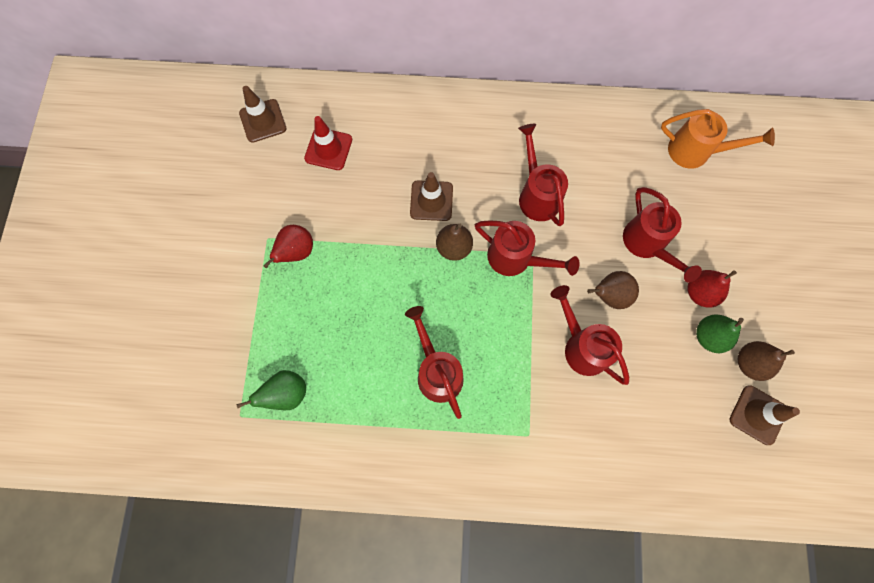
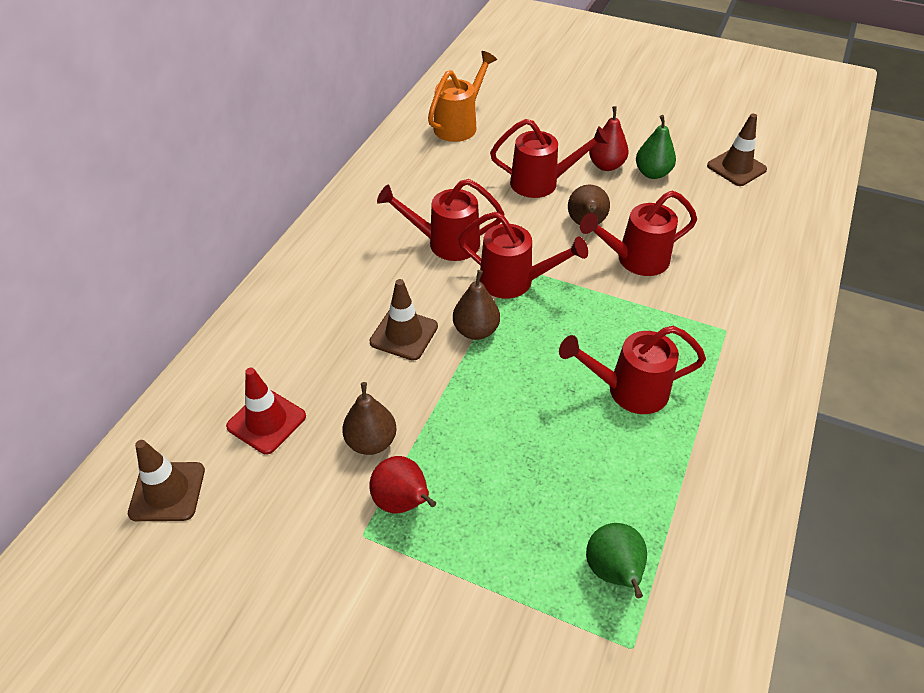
camera: 70 degrees left, 25 degrees down
red watering can [475,221,580,276] -> red watering can turned 60 degrees clockwise [458,212,588,299]
brown pear [738,341,795,381] -> brown pear moved to [342,382,397,455]

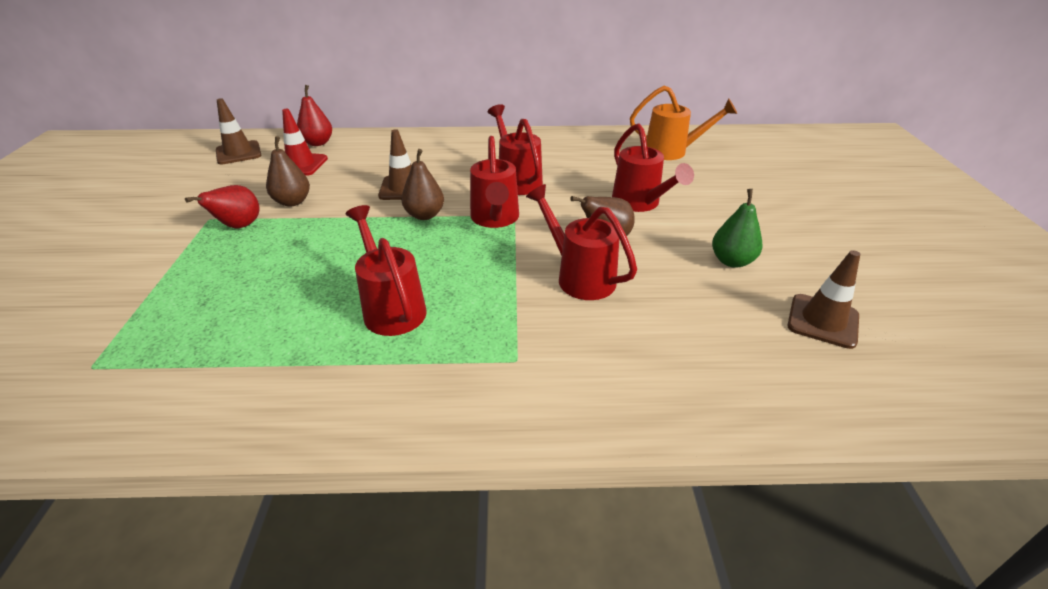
camera: 65 degrees right, 10 degrees down
green pear [586,523,647,598] -> none
red pear [589,106,629,171] -> red pear moved to [297,85,332,146]

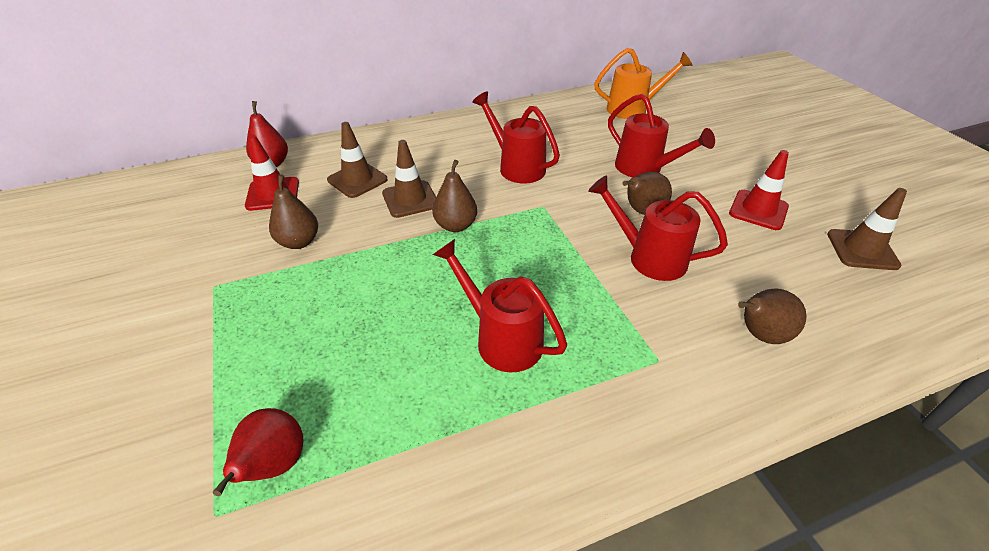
camera: 20 degrees left, 5 degrees up
red pear [185,185,260,228] -> red pear moved to [213,408,304,496]
brown traffic cone [216,98,261,164] -> brown traffic cone moved to [327,122,388,198]
red watering can [470,136,519,228] -> none
green pear [712,189,763,268] -> red traffic cone [729,150,789,230]
none -> brown pear [738,289,807,344]

